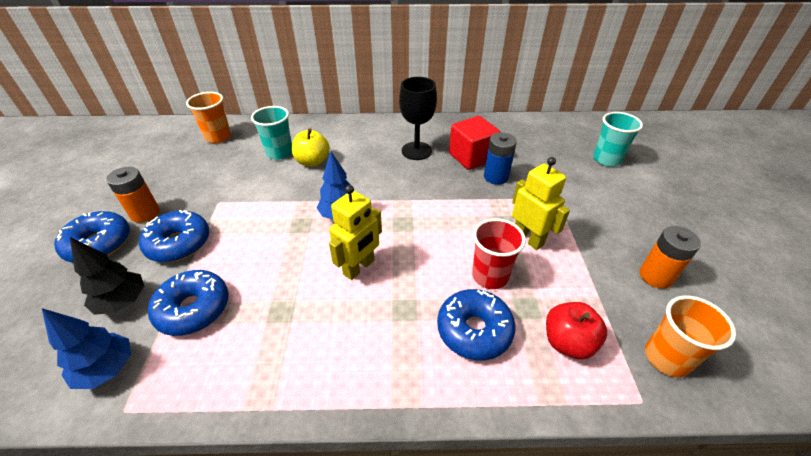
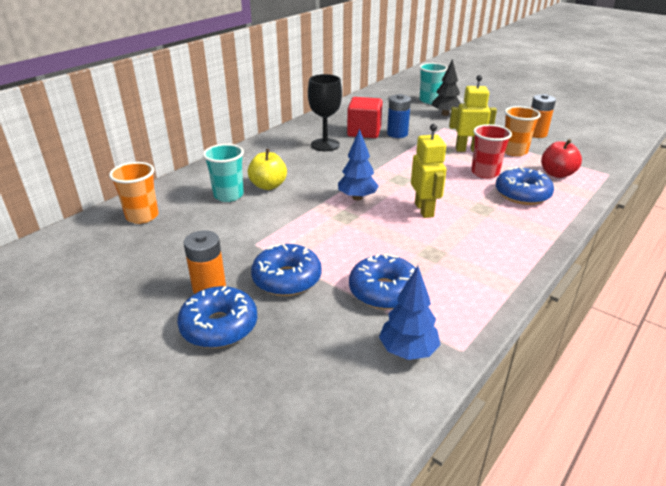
camera: 50 degrees left, 10 degrees down
black tree [70,237,144,315] -> black tree moved to [432,59,461,116]
orange cup [645,296,736,377] -> orange cup moved to [505,106,541,156]

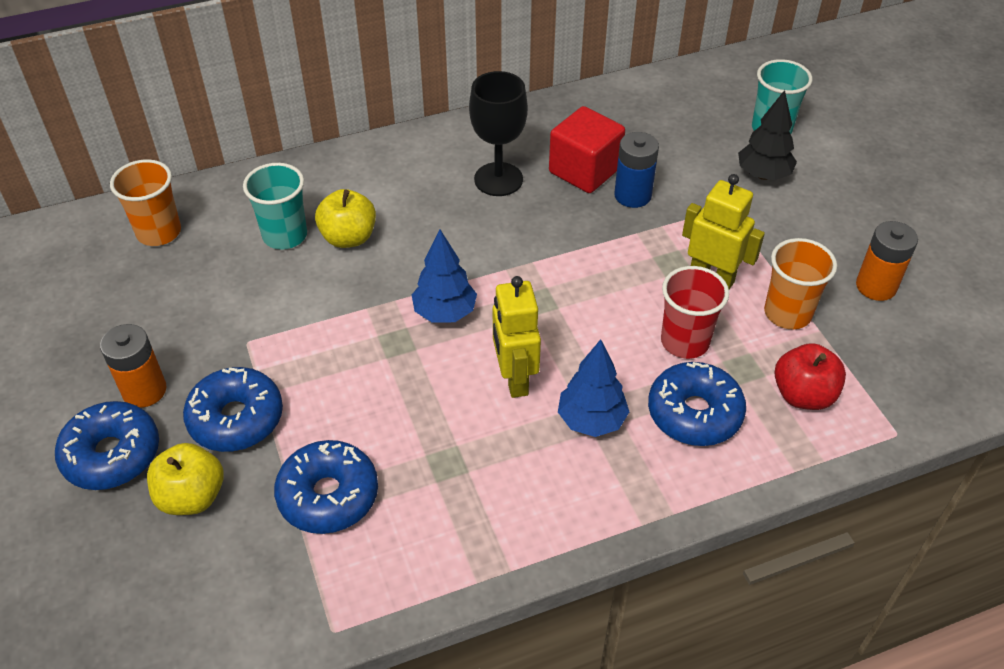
camera: 30 degrees right, 15 degrees up
blue tree [379,266,441,360] -> blue tree moved to [558,339,629,437]
yellow robot [411,124,447,218] -> yellow robot turned 150 degrees clockwise [493,276,541,398]
none -> yellow apple [147,443,224,515]

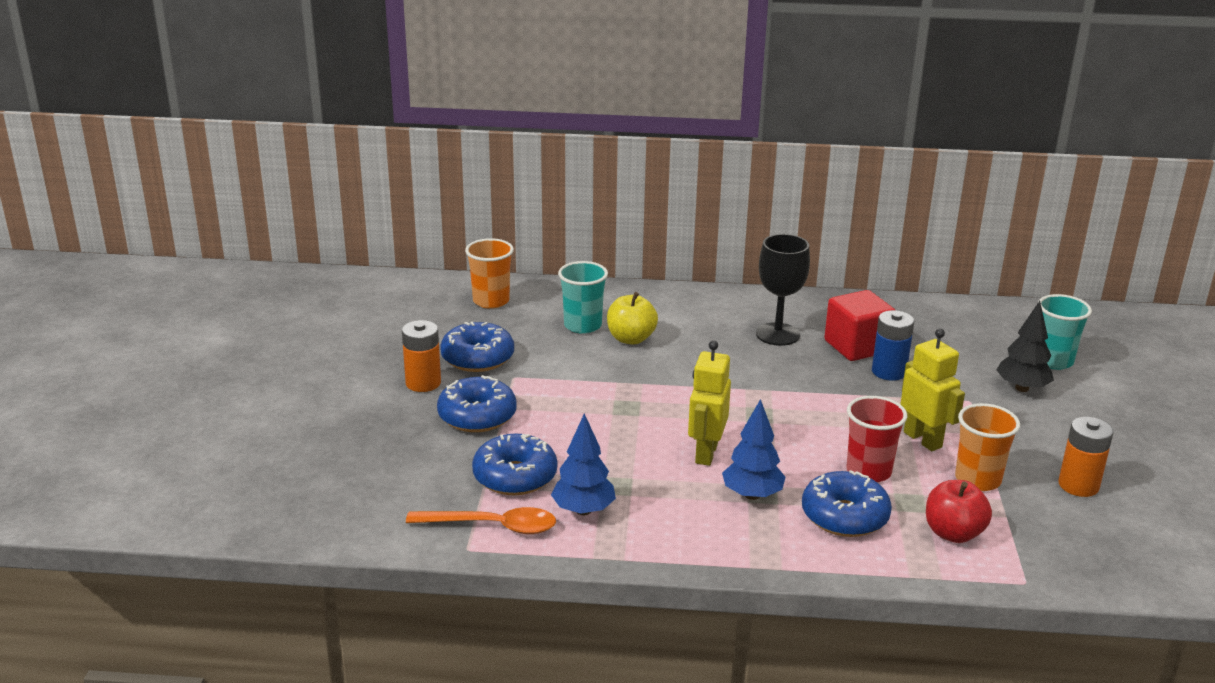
camera: 25 degrees right, 20 degrees down
blue donut [55,401,159,490] -> blue donut moved to [440,322,514,372]
yellow apple [147,443,224,515] -> none
blue tree [412,229,477,323] -> blue tree moved to [551,414,616,515]
none -> orange spoon [406,507,556,534]

